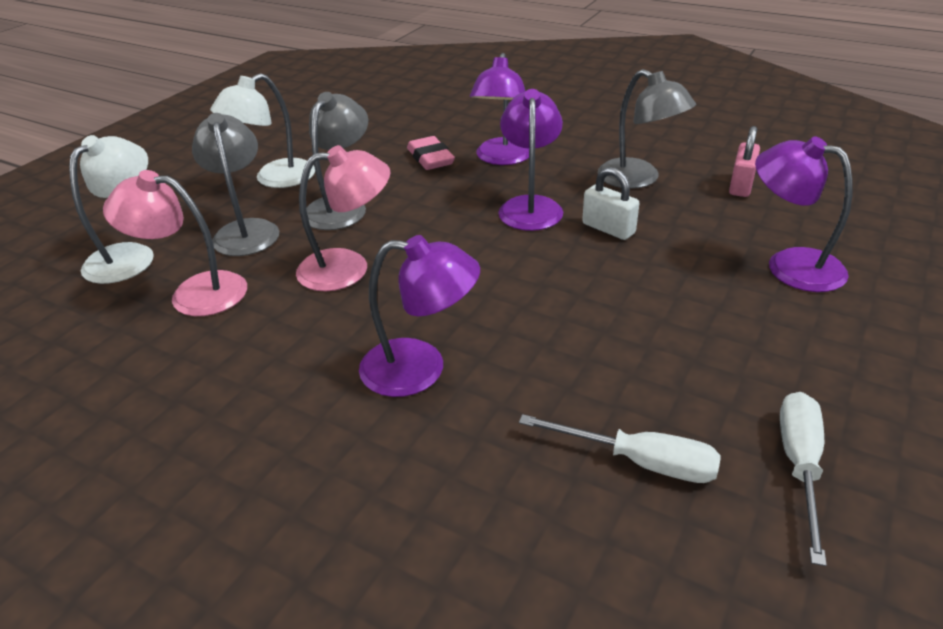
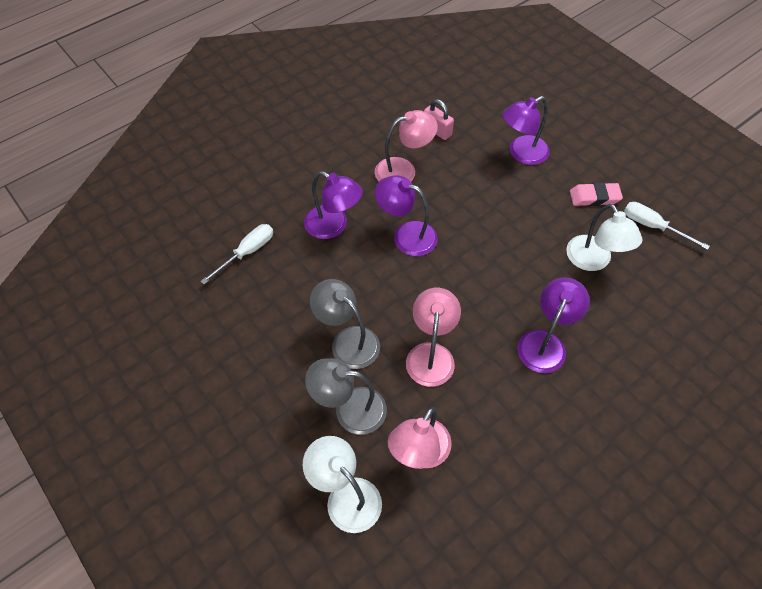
camera: 70 degrees left, 20 degrees up
white lamp [210,73,315,188] -> white lamp moved to [566,204,642,271]
pink eraser [407,136,455,170] -> pink eraser moved to [570,182,623,206]
white screwdriver [519,414,721,483] -> white screwdriver moved to [200,224,273,284]
white padlock [582,167,639,240] -> none
grey lamp [598,69,696,189] -> pink lamp [375,110,438,181]

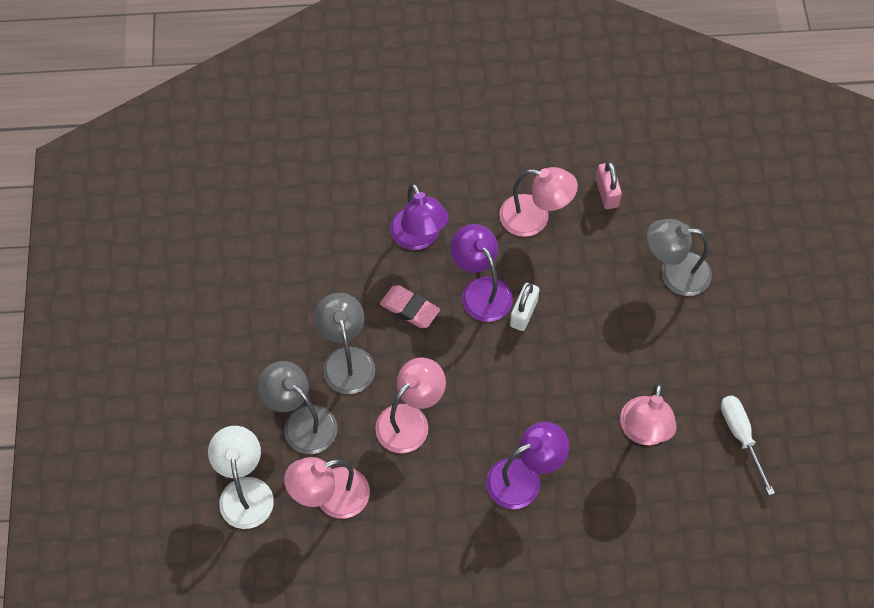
camera: 35 degrees right, 5 degrees up
white screwdriver [200,224,273,284] -> none
purple lamp [502,96,550,165] -> grey lamp [647,219,712,296]
white lamp [566,204,642,271] -> pink lamp [620,383,677,445]
pink eraser [570,182,623,206] -> pink eraser moved to [380,285,440,328]
none -> white padlock [510,283,540,331]

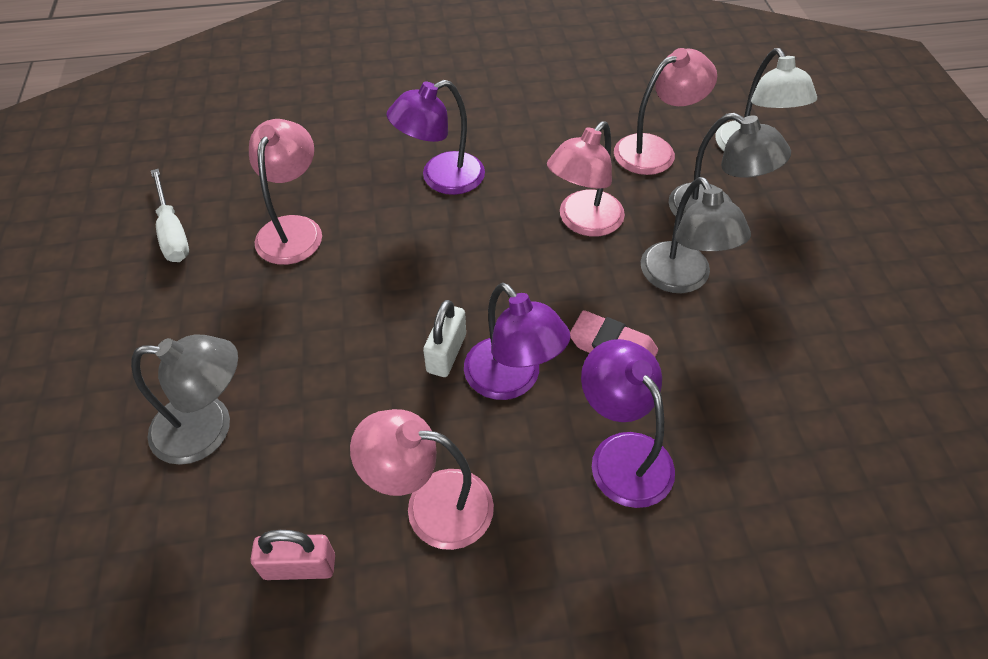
camera: 175 degrees right, 10 degrees down
pink padlock [596,161,622,209] -> pink padlock turned 75 degrees counterclockwise [251,530,335,580]

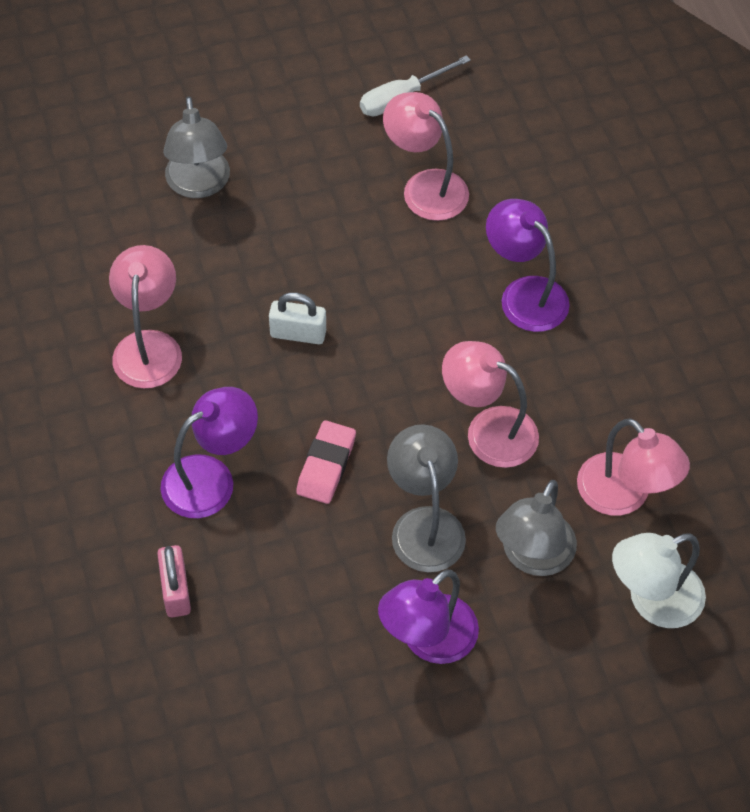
camera: 80 degrees right, 5 degrees up
pink lamp [249,119,322,265] -> pink lamp turned 135 degrees counterclockwise [383,92,469,221]
pink padlock [251,530,335,580] -> pink padlock moved to [157,545,191,617]
purple lamp [464,283,571,400] -> purple lamp moved to [378,569,479,664]
grey lamp [641,177,751,293] -> grey lamp turned 105 degrees clockwise [387,424,466,572]

